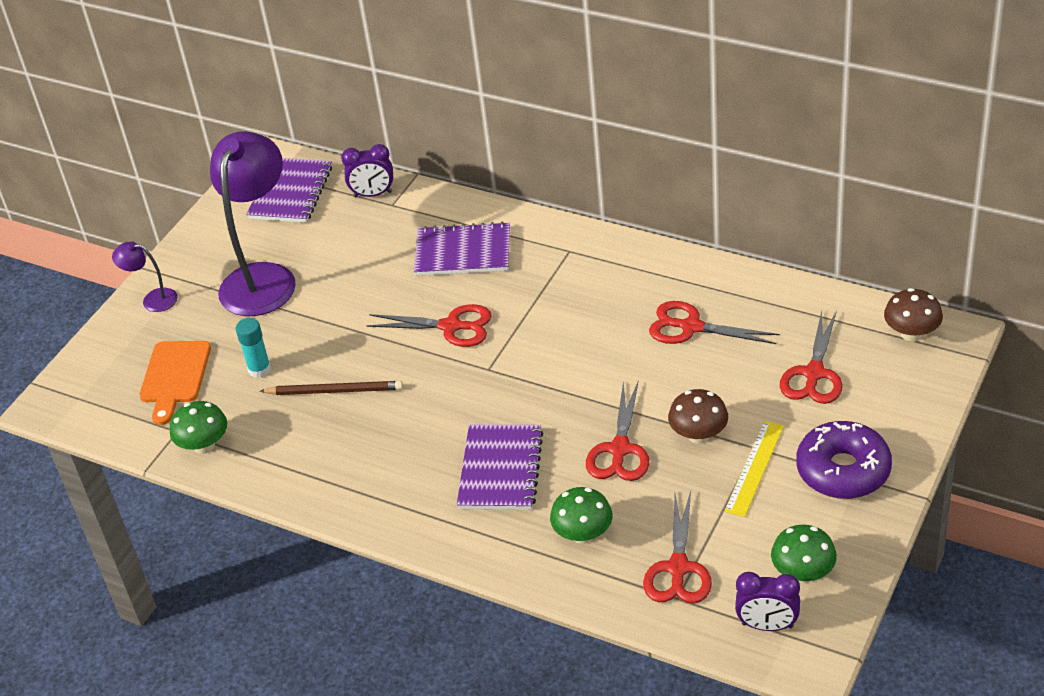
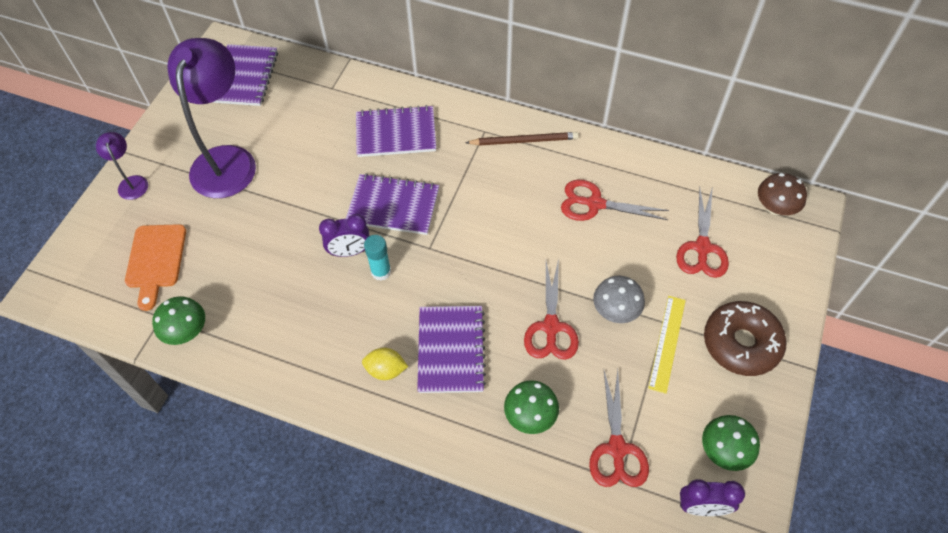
camera: 10 degrees left, 15 degrees up
purple lamp [112,241,178,312] -> purple lamp turned 60 degrees clockwise [96,132,148,200]
turquoise glue stick [236,318,271,378] -> turquoise glue stick moved to [364,235,391,281]
brown pencil [259,381,403,395] -> brown pencil moved to [465,132,579,146]
purple clock [341,144,393,197] -> purple clock moved to [319,214,370,257]
red scissors [366,304,492,347] -> purple notebook [346,173,439,235]
brown mushroom [668,389,728,444] -> grey mushroom [593,276,645,323]
purple donut [796,421,892,499] -> brown donut [704,301,787,376]
none -> yellow lemon [362,348,408,380]

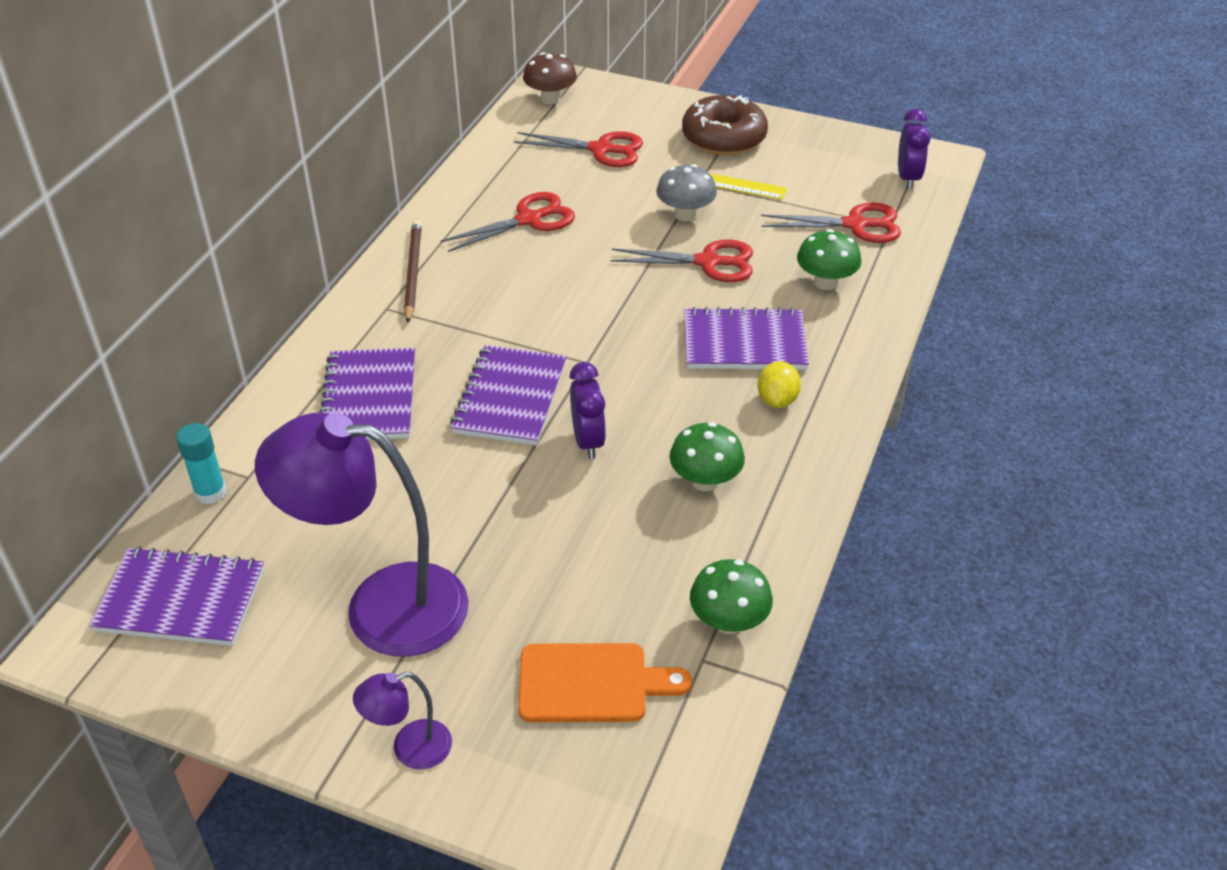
camera: 90 degrees left, 15 degrees down
turquoise glue stick [364,235,391,281] -> turquoise glue stick moved to [176,423,226,504]
red scissors [561,180,669,221] -> red scissors turned 135 degrees counterclockwise [440,192,575,252]
green mushroom [702,415,760,471] -> green mushroom moved to [670,422,745,491]

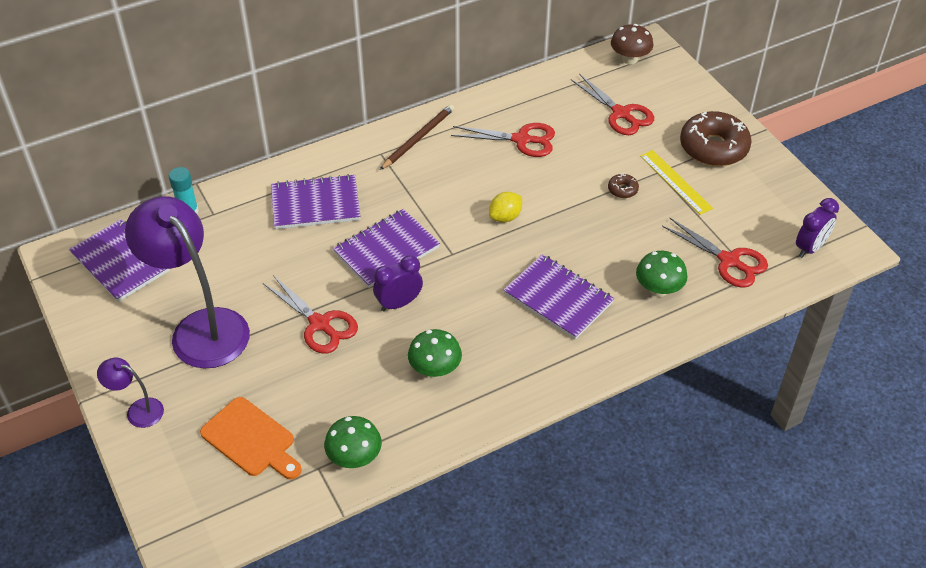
camera: 40 degrees right, 5 degrees up
purple notebook [319,348,415,440] -> purple notebook turned 45 degrees clockwise [271,174,360,229]
purple clock [570,362,606,459] -> purple clock turned 150 degrees counterclockwise [373,255,423,311]
red scissors [610,239,753,282] -> red scissors moved to [263,275,358,354]
grey mushroom [656,164,717,221] -> brown donut [608,173,639,198]
yellow lemon [757,361,801,408] -> yellow lemon moved to [489,192,522,223]

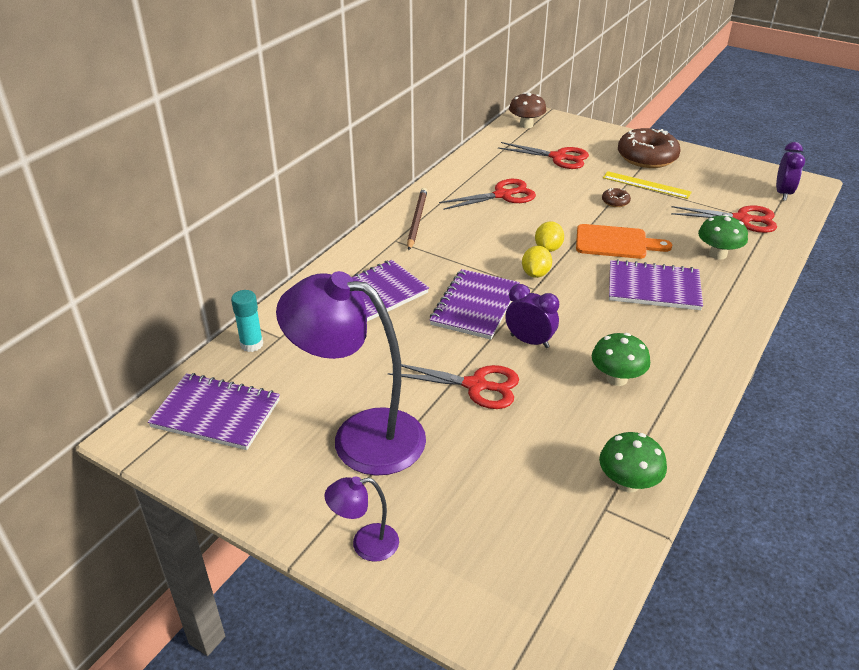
camera: 30 degrees left, 10 degrees down
orange cutting board [200,397,302,480] -> orange cutting board moved to [576,224,672,259]
purple clock [373,255,423,311] -> purple clock turned 90 degrees clockwise [505,284,559,348]
none -> yellow lemon [522,246,552,278]

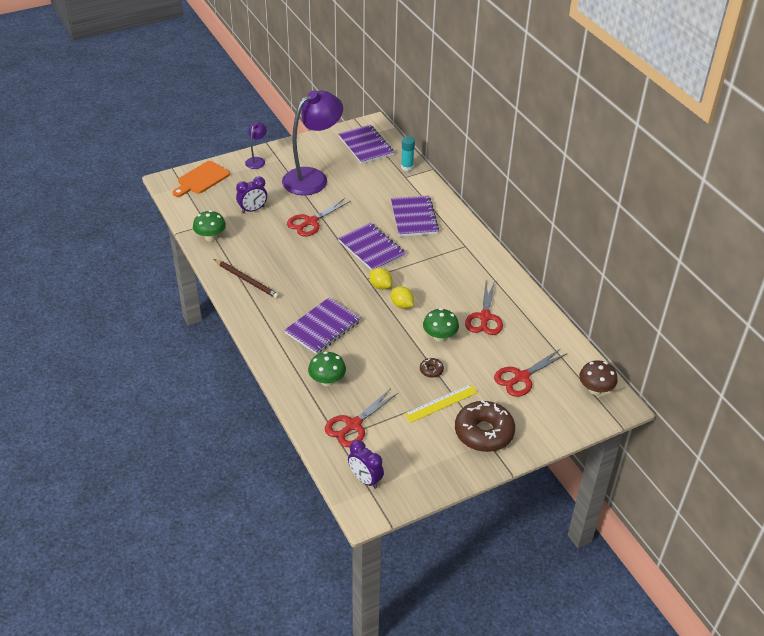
camera: 120 degrees right, 5 degrees up
purple notebook [148,373,280,450] -> purple notebook turned 75 degrees counterclockwise [338,125,394,164]
brown pencil [407,188,427,250] -> brown pencil moved to [214,259,279,299]
purple clock [505,284,559,348] -> purple clock moved to [236,176,267,214]
orange cutting board [576,224,672,259] -> orange cutting board moved to [173,161,230,197]
green mushroom [592,333,650,386] -> green mushroom moved to [423,308,459,342]

